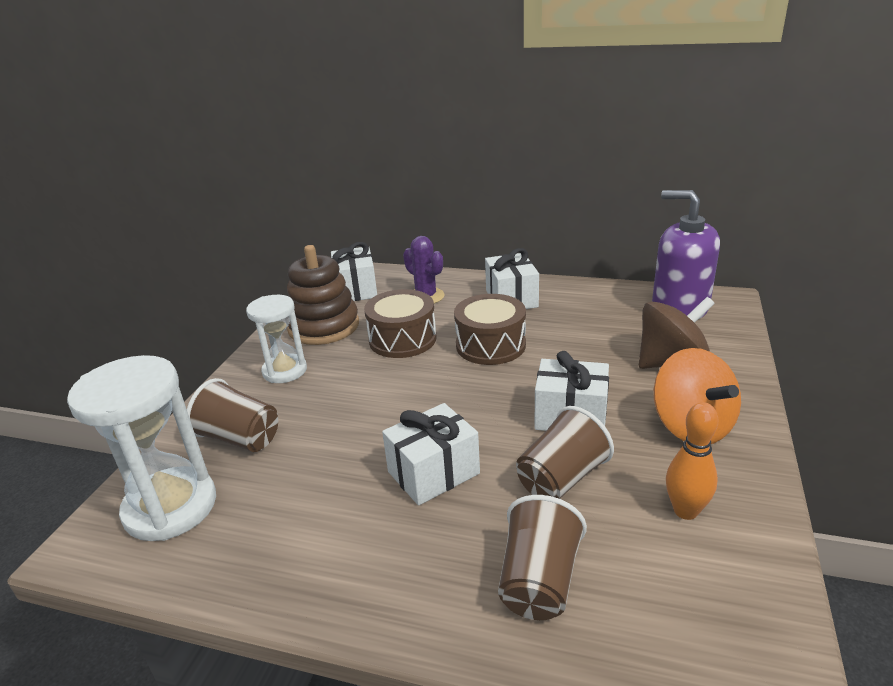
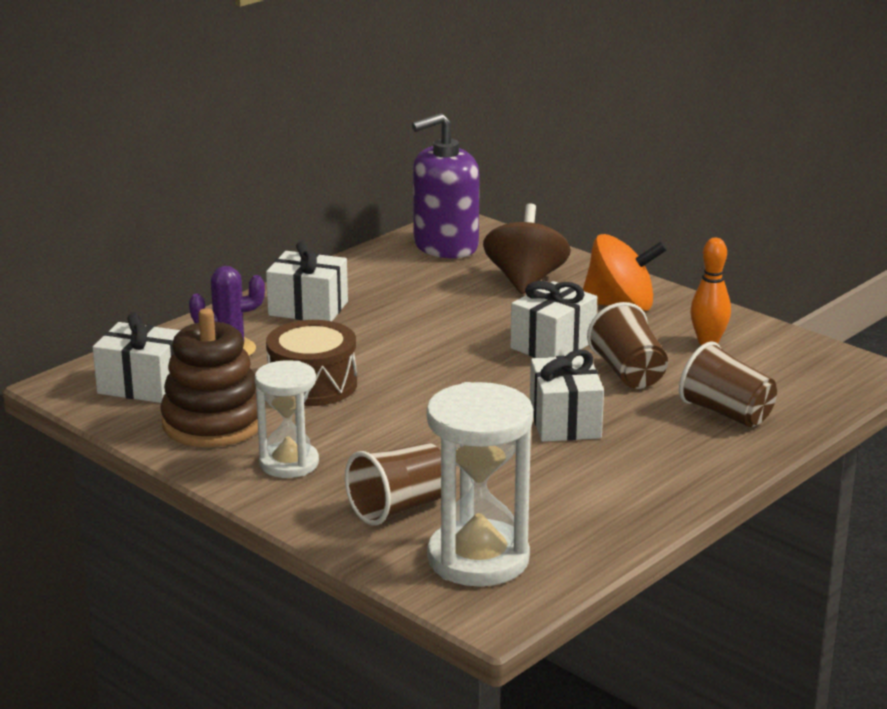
camera: 65 degrees left, 5 degrees down
brown drum [454,294,526,365] -> none

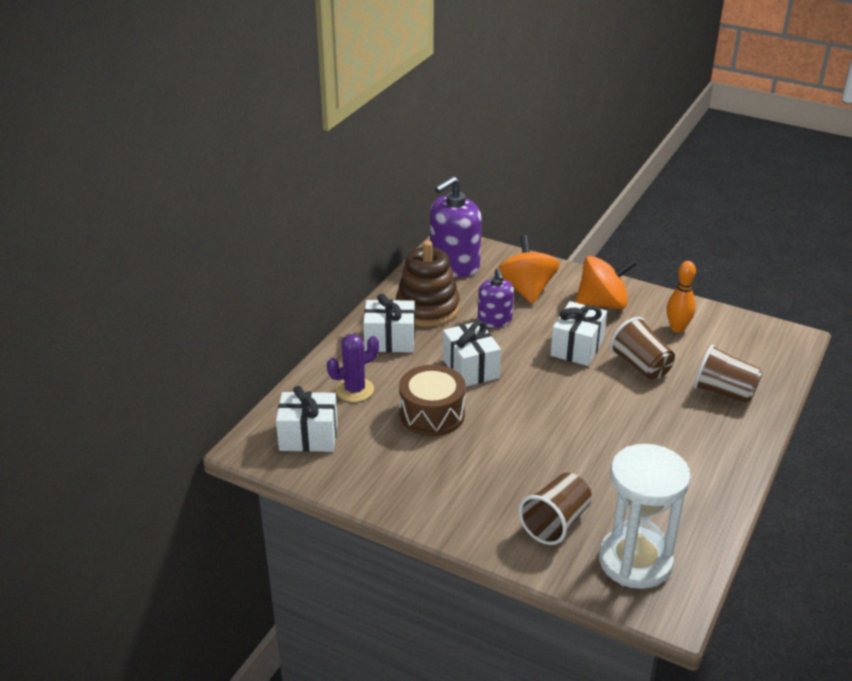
camera: 15 degrees left, 10 degrees up
brown stacking toy [160,308,258,447] -> brown stacking toy moved to [396,241,460,327]
white hourglass [255,360,319,478] -> none
brown spinning top [483,203,571,294] -> orange spinning top [498,235,560,304]
white gift [530,350,604,442] -> white gift moved to [443,321,501,387]
none -> purple soap dispenser [478,268,514,328]

